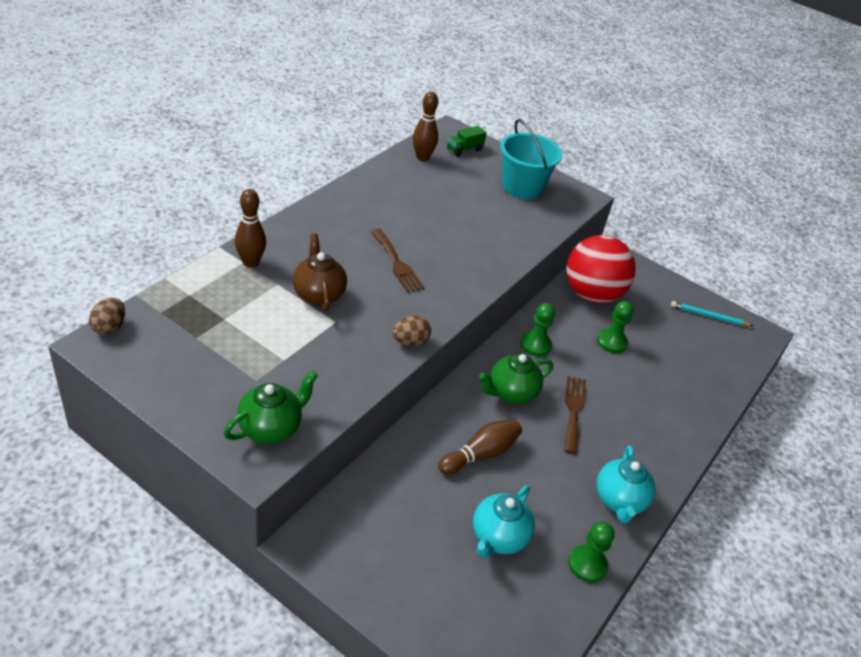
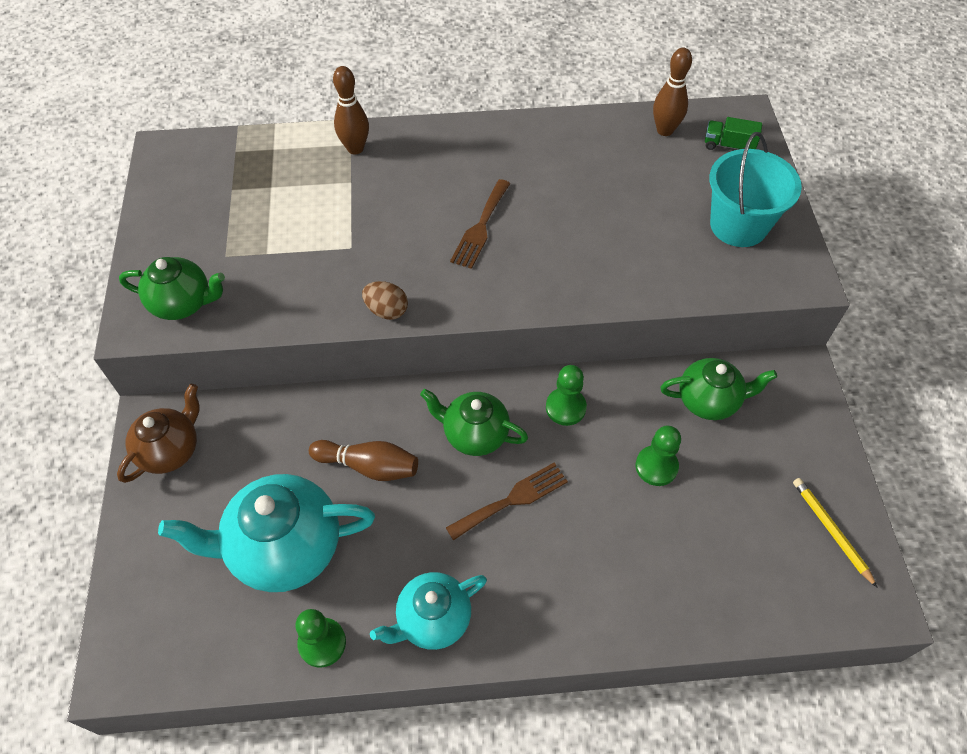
camera: 55 degrees right, 15 degrees up
brown egg [89,298,125,335] -> none
brown teapot [293,233,347,312] -> brown teapot moved to [117,384,200,483]
turquoise teapot [473,485,535,558] -> turquoise teapot [158,474,375,592], size x1.61
red ball [566,235,636,303] -> green teapot [660,358,777,420]
turquoise pencil [671,301,753,326] -> yellow pencil [793,478,878,588]

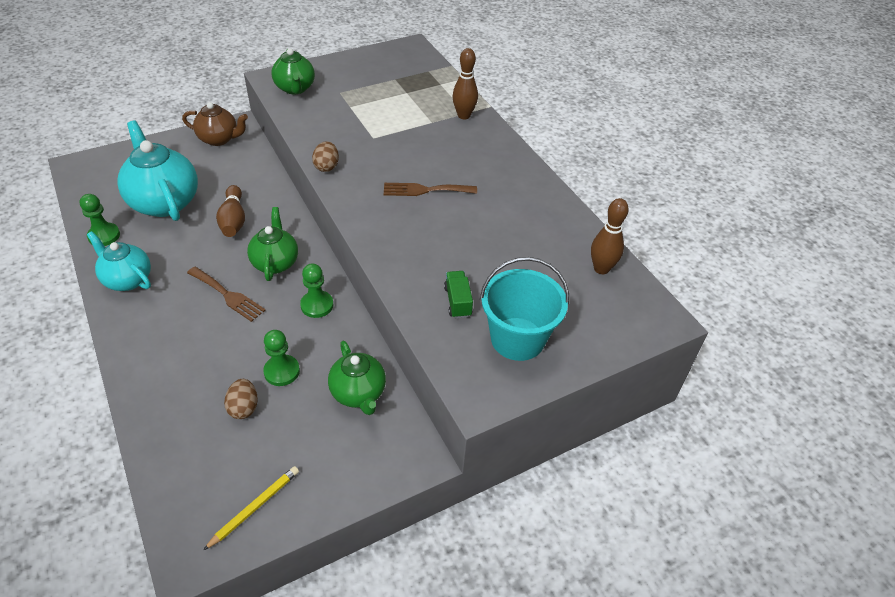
camera: 65 degrees right, 10 degrees down
green truck [705,117,762,150] -> green truck moved to [444,271,473,318]
none -> brown egg [224,379,258,419]

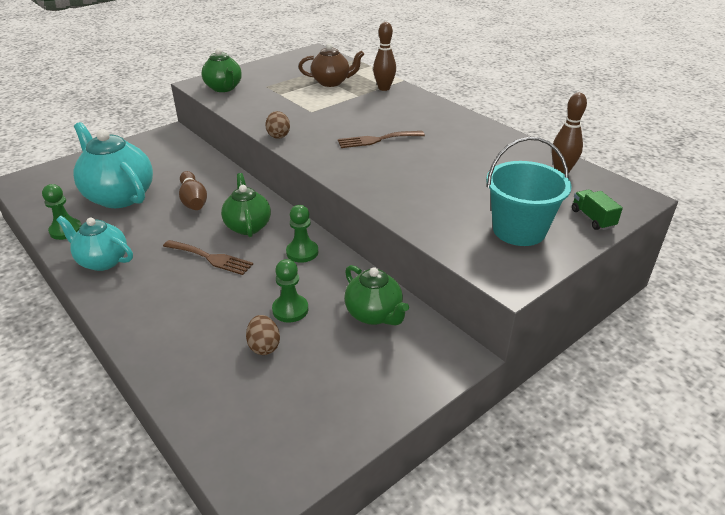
camera: 10 degrees left, 10 degrees down
brown teapot [182,102,248,146] -> brown teapot moved to [299,44,364,87]
yellow pencil [203,466,299,550] -> none
green truck [444,271,473,318] -> green truck moved to [572,189,623,230]

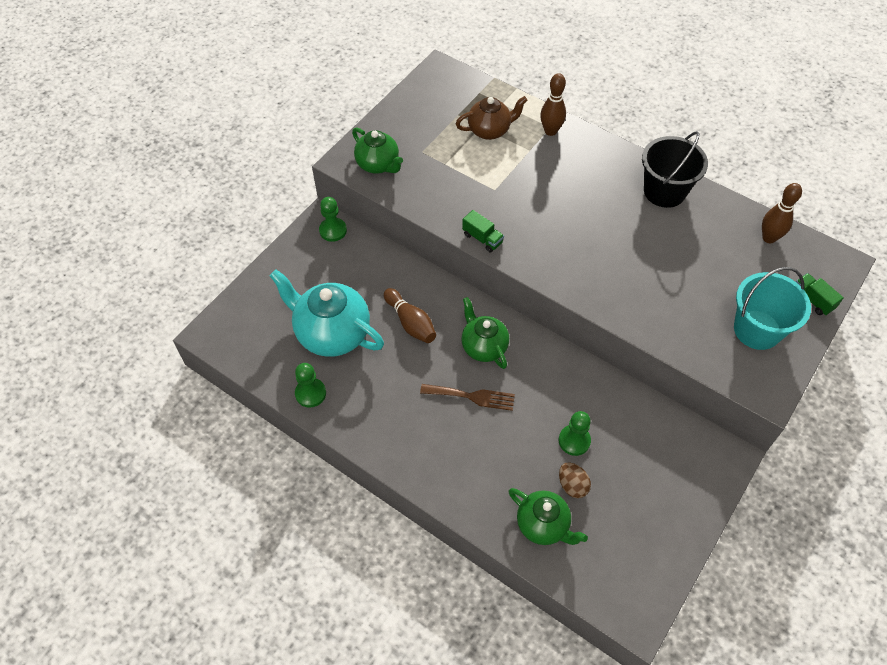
camera: 15 degrees left, 20 degrees up
turquoise teapot [56,216,133,271] -> none
brown egg [265,111,290,139] -> green truck [462,210,504,252]
green pawn [286,205,318,263] -> green pawn moved to [319,197,347,242]
brown fork [338,131,425,148] -> none
green teapot [345,265,409,325] -> green teapot moved to [508,488,588,545]
none -> black bucket [642,131,708,208]

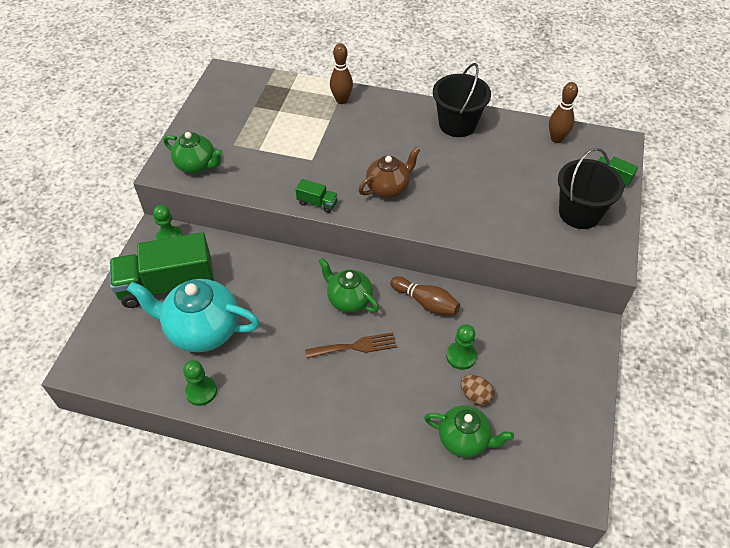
camera: 20 degrees left, 5 degrees down
brown bowling pin [384,288,436,343] -> brown bowling pin moved to [390,276,460,315]
brown teapot [456,96,527,140] -> brown teapot moved to [358,147,420,198]
turquoise bucket [734,267,811,350] -> black bucket [558,148,624,229]
none -> green truck [110,232,214,308]

